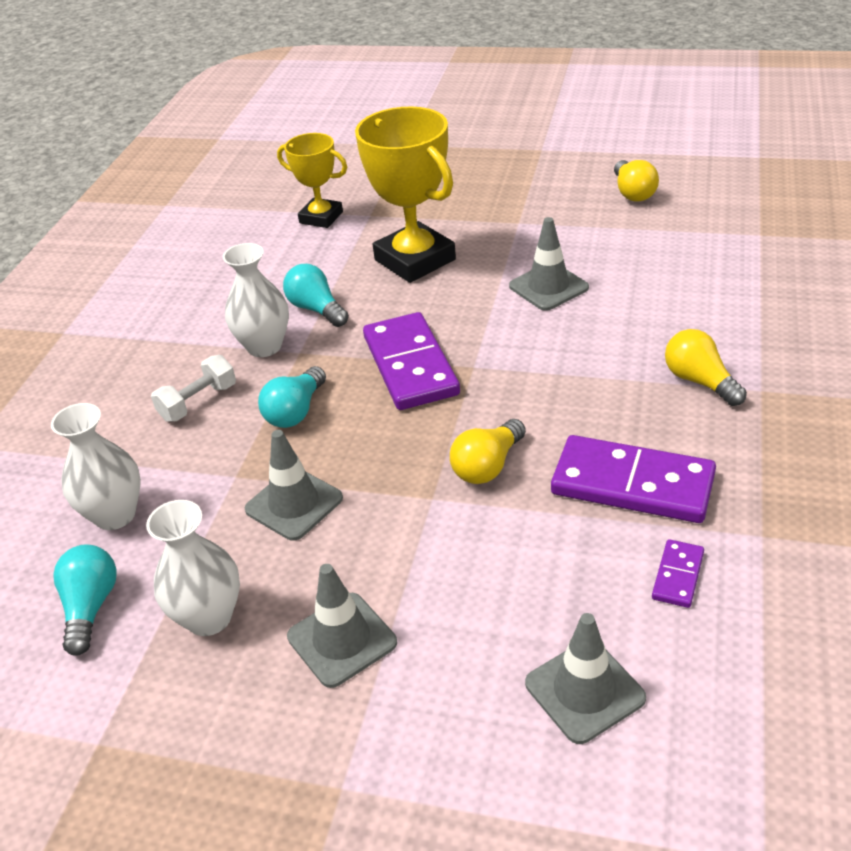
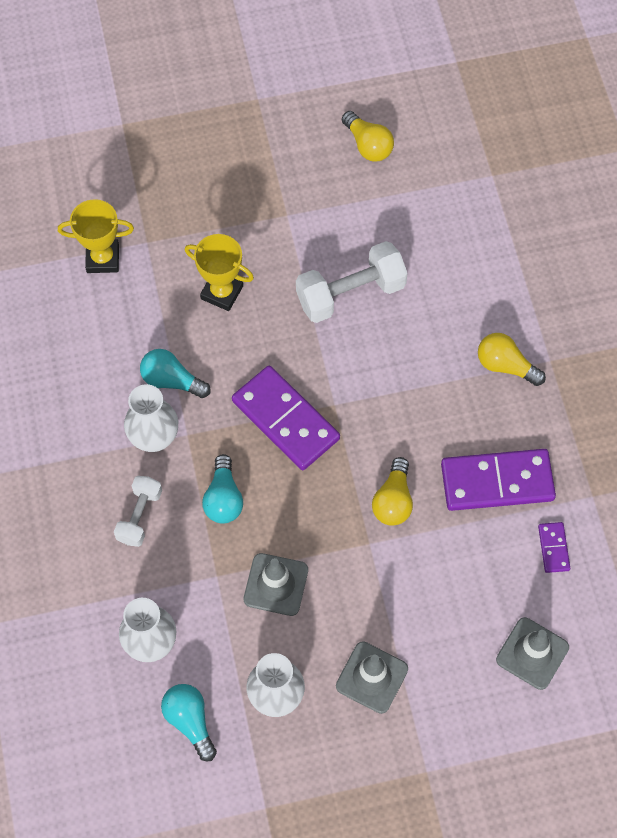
camera: 30 degrees left, 25 degrees up
yellow trophy [355,107,456,283] -> yellow trophy [185,234,254,311], size x0.60
grey traffic cone [509,217,589,311] -> white dumbbell [296,241,408,323]

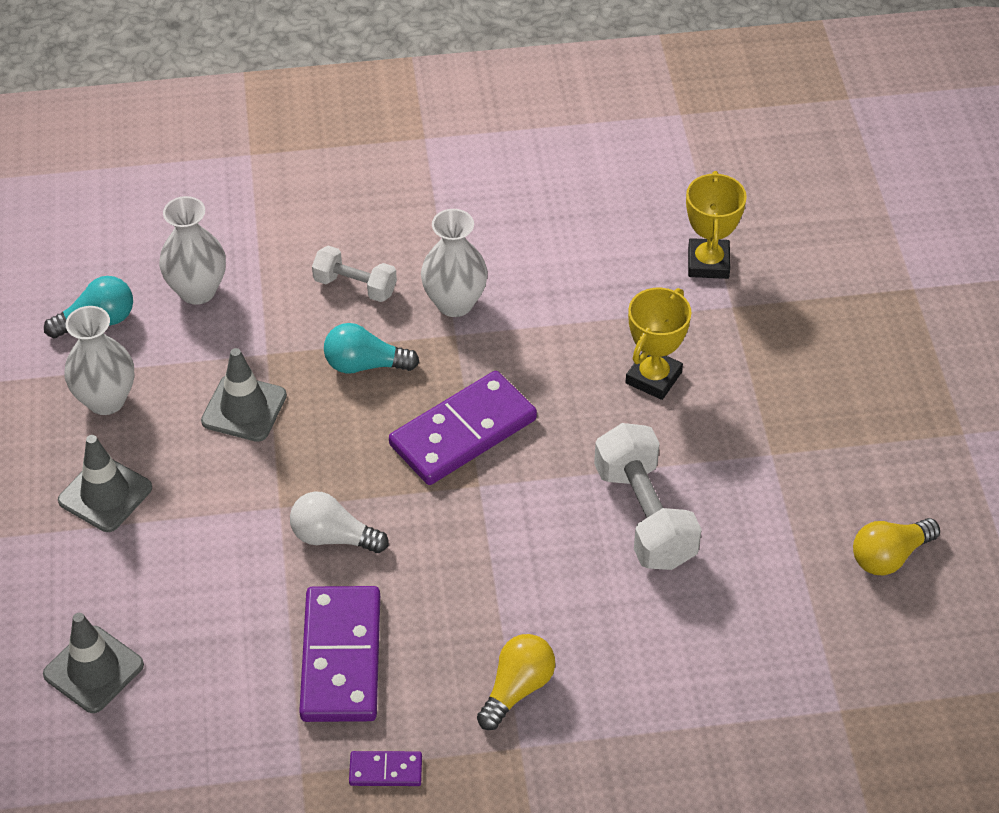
camera: 95 degrees right, 15 degrees down
turquoise light bulb [140,349,211,398] -> none
yellow light bulb [372,457,413,526] -> white light bulb [290,492,389,553]
purple domino [538,522,570,573] -> purple domino moved to [349,751,422,786]

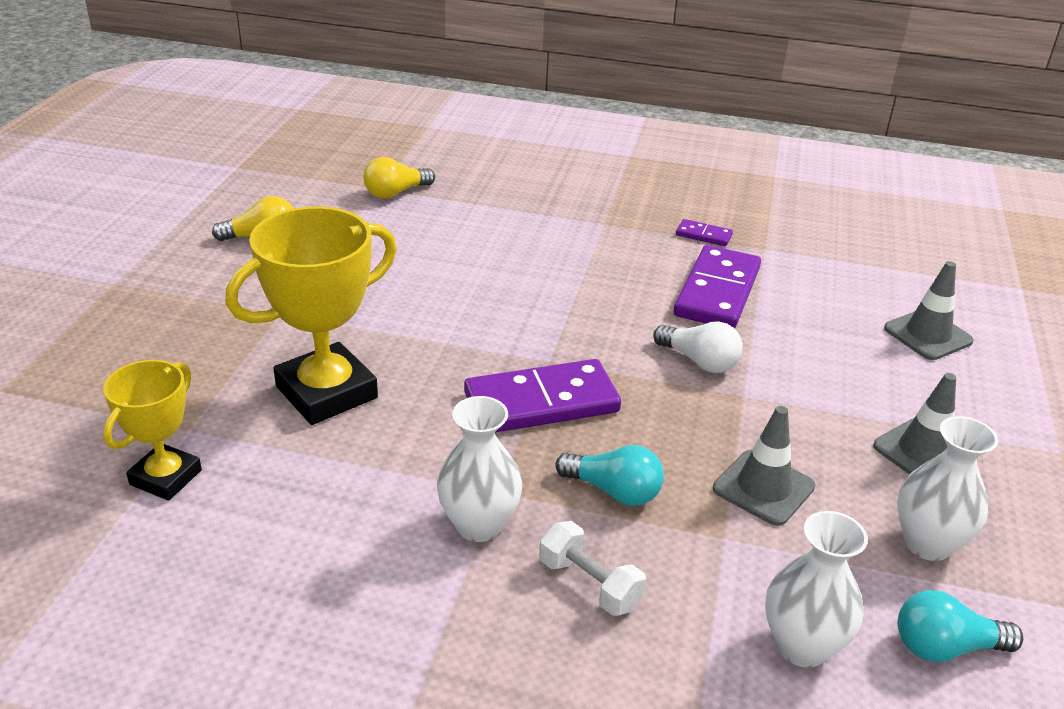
camera: 160 degrees left, 15 degrees down
yellow light bulb [477,634,555,730] -> yellow light bulb moved to [363,157,435,199]
white dumbbell [594,423,702,570] -> none
yellow trophy [626,288,691,400] -> yellow trophy [226,206,397,425], size x1.66

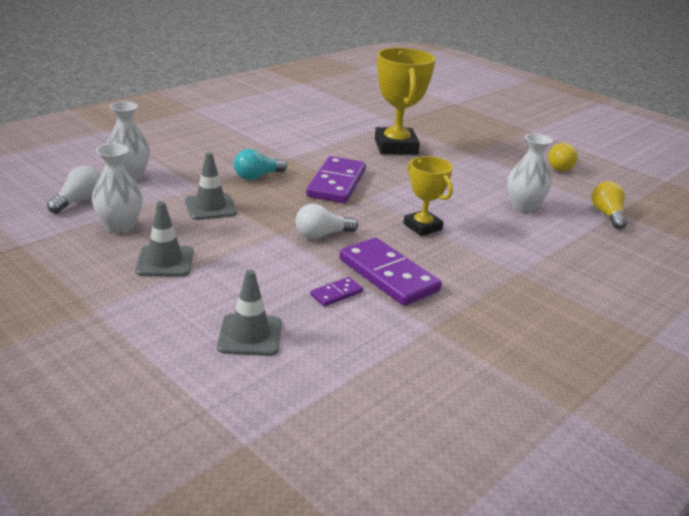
camera: 120 degrees right, 5 degrees down
yellow trophy [103,360,202,501] -> yellow trophy moved to [403,156,453,236]
white vase [437,396,522,542] -> white vase moved to [507,133,553,213]
white dumbbell [539,521,646,616] -> none
purple domino [676,219,733,246] -> purple domino moved to [311,277,363,307]
turquoise light bulb [898,590,1023,662] -> white light bulb [47,166,100,214]

